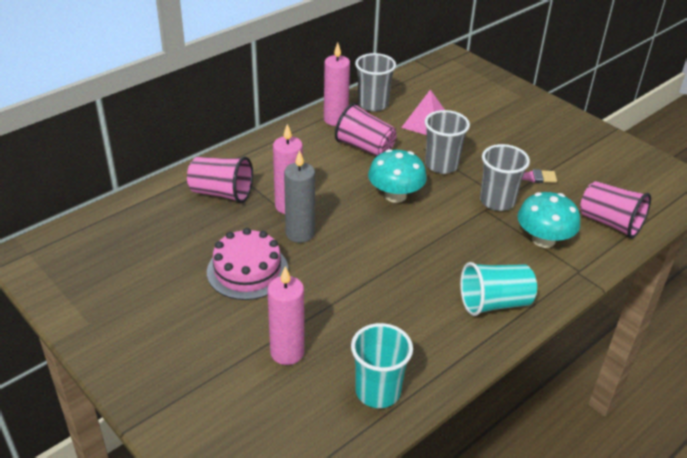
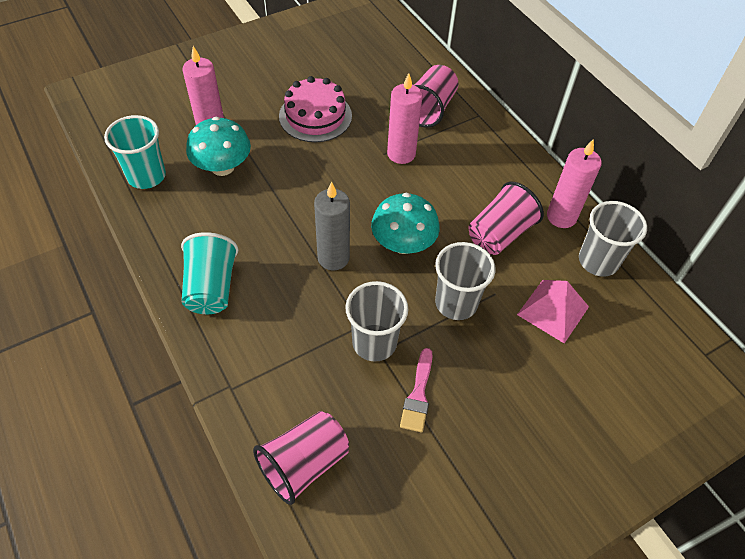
camera: 100 degrees right, 15 degrees up
grey candle [284,150,315,243] -> grey candle moved to [314,181,350,270]
turquoise mushroom [517,192,580,248] -> turquoise mushroom moved to [186,117,251,176]

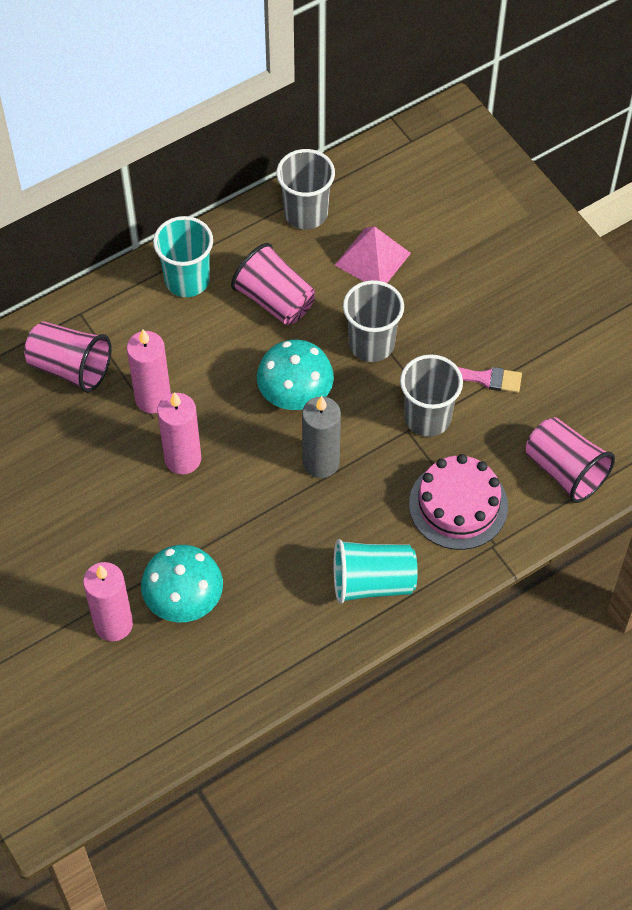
camera: 90 degrees left, 5 degrees up
turquoise cup [104,115,166,189] -> turquoise cup moved to [153,216,213,297]
pink cake [279,76,352,142] -> pink cake moved to [409,454,508,550]
pink candle [547,139,602,228] -> pink candle moved to [157,392,201,475]

